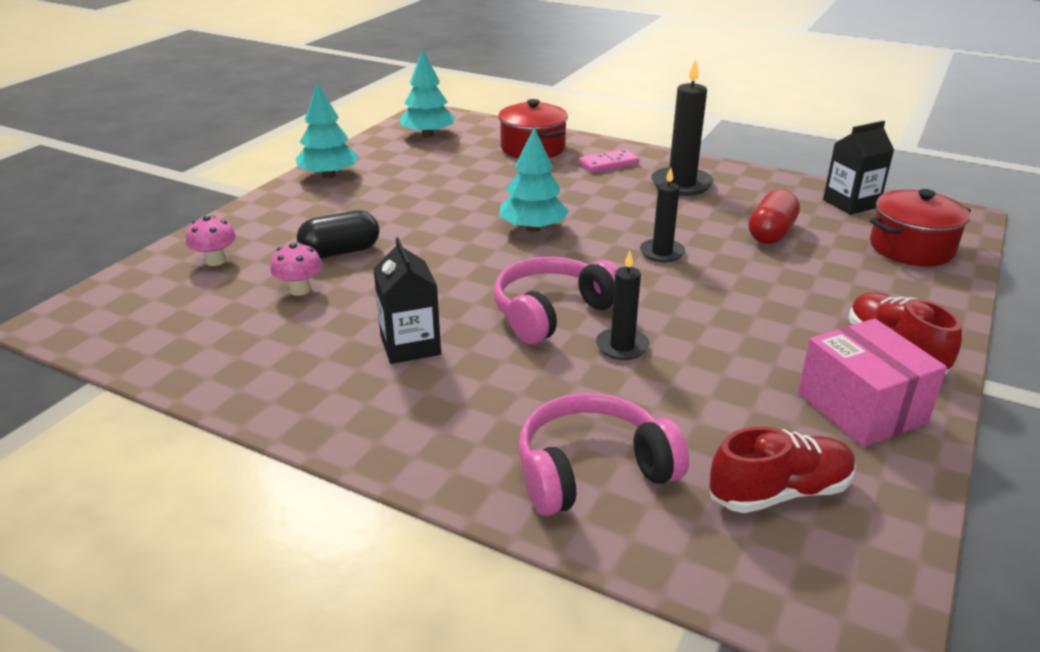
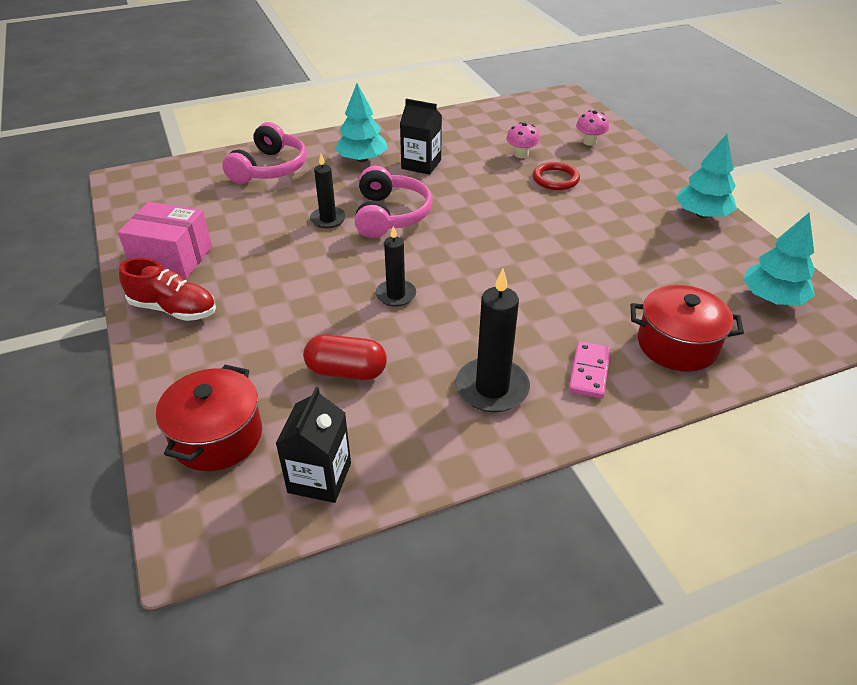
camera: 130 degrees right, 10 degrees up
black capsule [297,210,379,258] -> red ring [533,162,580,190]
turquoise tree [499,127,569,232] -> turquoise tree moved to [335,83,387,162]
red shoe [709,427,856,513] -> none
red capsule [749,189,800,244] -> red capsule turned 60 degrees counterclockwise [303,334,387,380]

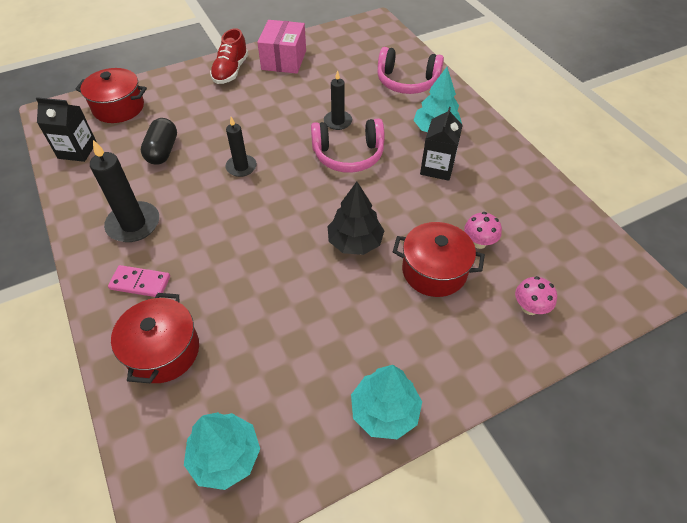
camera: 85 degrees right, 10 degrees up
red capsule [303,334,387,380] -> black capsule [141,118,177,165]
red ring [533,162,580,190] -> red pot [393,222,485,297]
none -> black tree [328,182,385,255]

